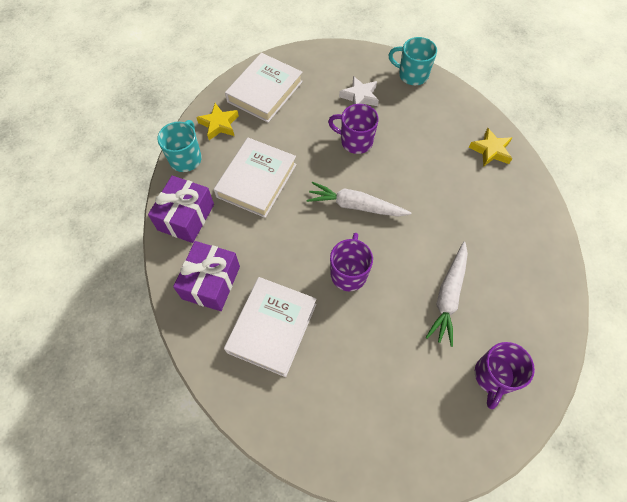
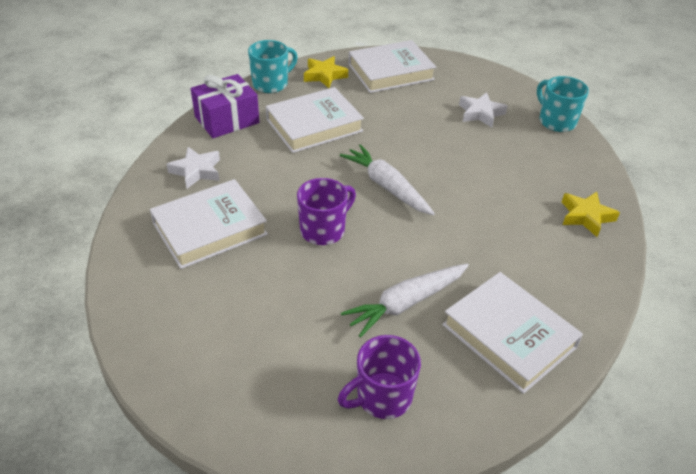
camera: 35 degrees right, 20 degrees down
purple gift [173,241,240,311] -> white star [166,147,220,189]
purple mug [328,104,379,154] -> none
none -> white book [442,272,583,394]

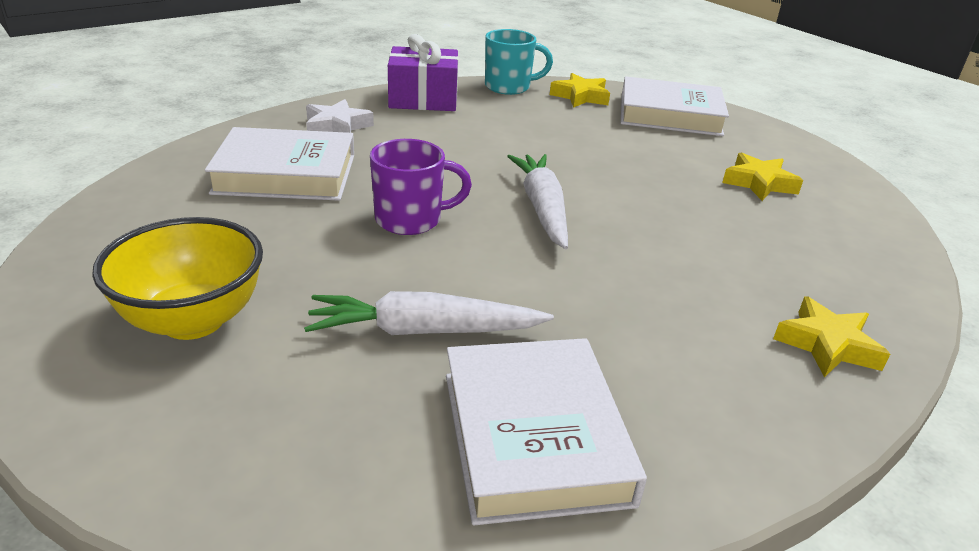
camera: 30 degrees right, 10 degrees down
white book [266,87,364,153] -> none
purple mug [338,335,421,419] -> none
white star [459,92,508,127] -> yellow star [722,152,803,201]
turquoise mug [537,76,589,132] -> none
none -> yellow bowl [92,217,263,340]

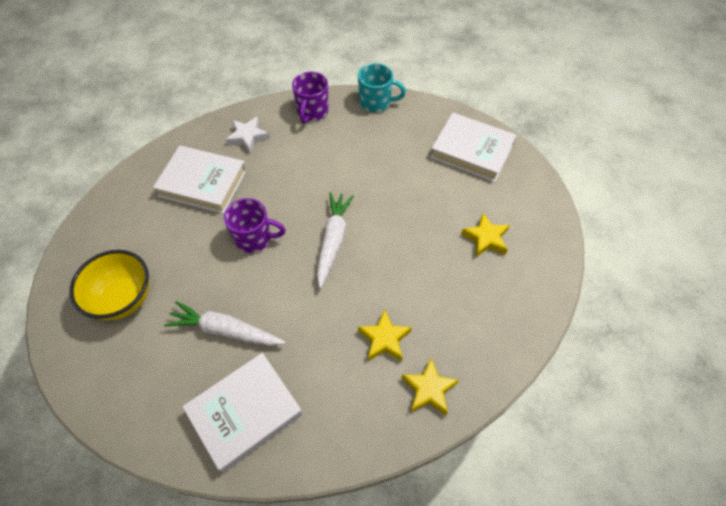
camera: 20 degrees right, 25 degrees up
purple gift [388,34,459,111] -> purple mug [292,72,329,123]
white book [446,338,647,525] -> white book turned 45 degrees clockwise [182,353,303,473]
yellow star [550,73,610,108] -> yellow star moved to [358,309,412,361]

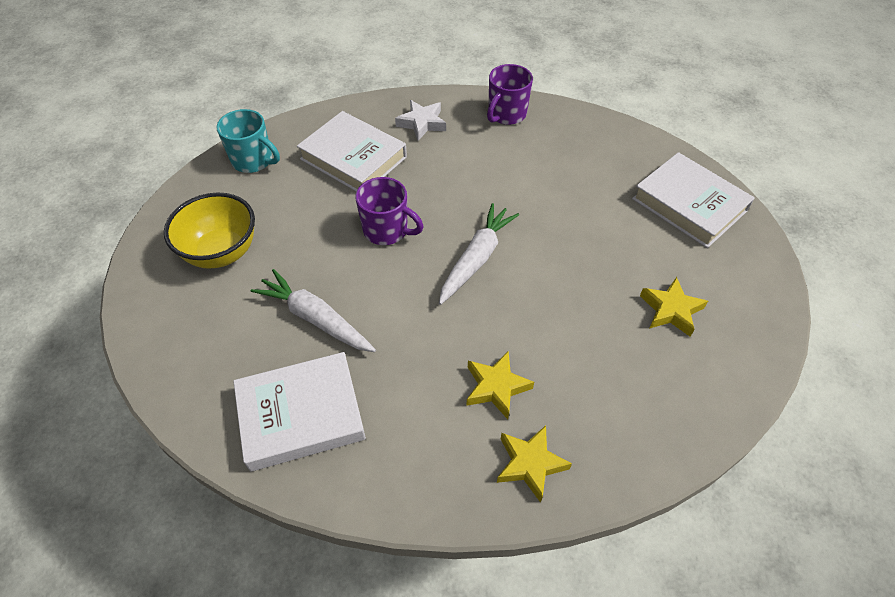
camera: 20 degrees right, 5 degrees down
turquoise mug [358,63,406,112] -> turquoise mug moved to [217,109,280,173]

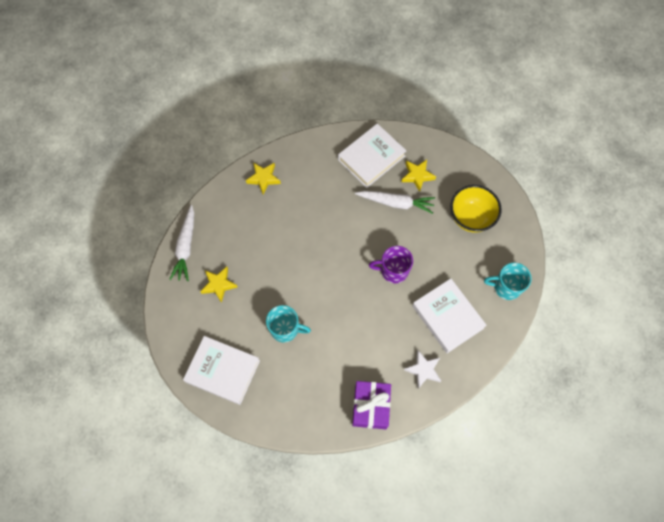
camera: 155 degrees right, 15 degrees up
white book [297,111,407,191] -> white book turned 45 degrees clockwise [412,278,487,353]
white carrot [439,203,519,305] -> white carrot moved to [169,205,194,281]
yellow star [466,351,534,419] -> yellow star moved to [402,160,436,192]
purple mug [487,64,533,125] -> purple gift [352,381,391,429]
none -> turquoise mug [266,305,311,342]

